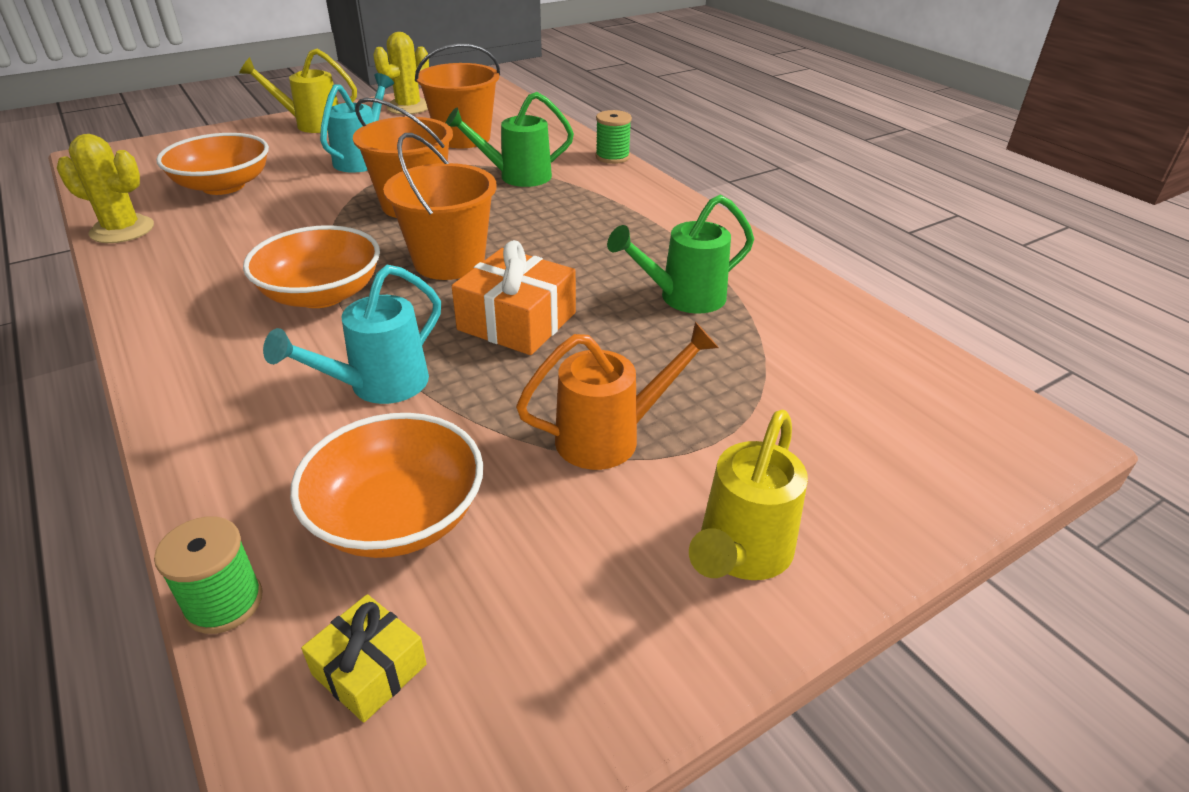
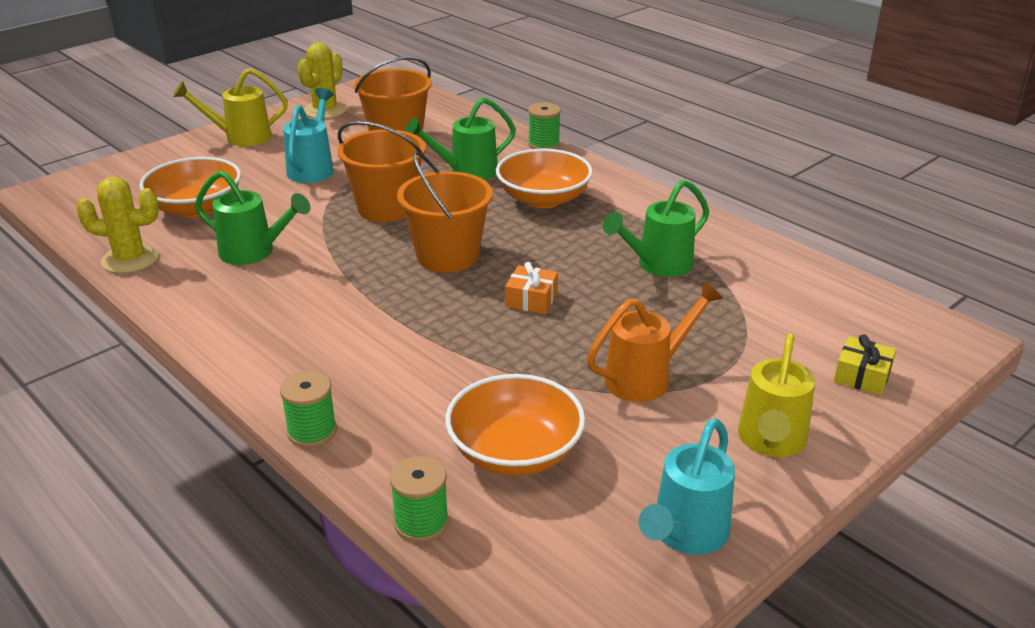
camera: 10 degrees left, 5 degrees down
orange bowl [243,225,380,308] -> orange bowl moved to [496,149,593,208]
turquoise watering can [263,265,441,404] -> turquoise watering can moved to [638,418,735,555]
yellow gift [301,594,427,723] -> yellow gift moved to [834,335,896,395]
orange gift [452,240,576,355] -> orange gift [505,262,558,314], size x0.57
none -> green watering can [195,170,310,265]
none -> green spool [280,371,337,448]

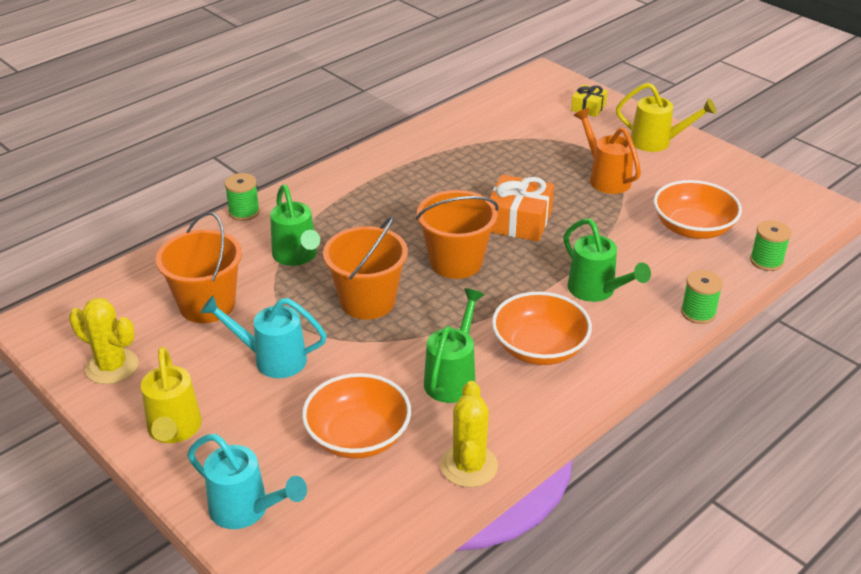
camera: 90 degrees left, 5 degrees up
orange bowl [496,149,593,208] -> orange bowl moved to [492,291,592,365]
orange gift [505,262,558,314] -> orange gift [490,175,554,241], size x1.74
green watering can [603,179,709,277] -> green watering can moved to [564,219,651,302]
turquoise watering can [638,418,735,555] -> turquoise watering can moved to [187,434,307,529]

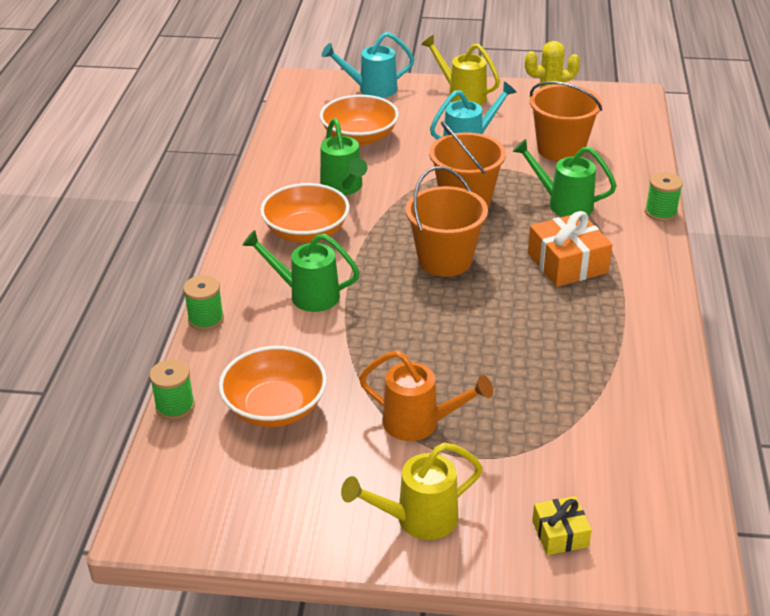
camera: 140 degrees right, 0 degrees up
yellow cactus [440,381,498,487] -> none
orange gift [490,175,554,241] -> orange gift moved to [528,211,612,287]

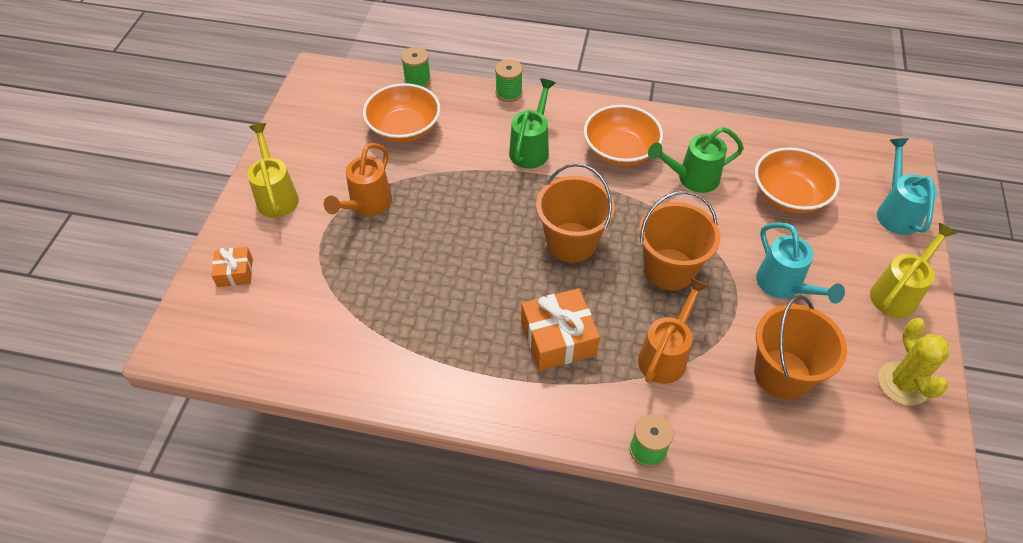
camera: 95 degrees right, 15 degrees up
green watering can [513,139,617,217] -> orange watering can [638,278,709,384]
yellow gift [532,496,592,555] -> orange gift [211,247,253,287]

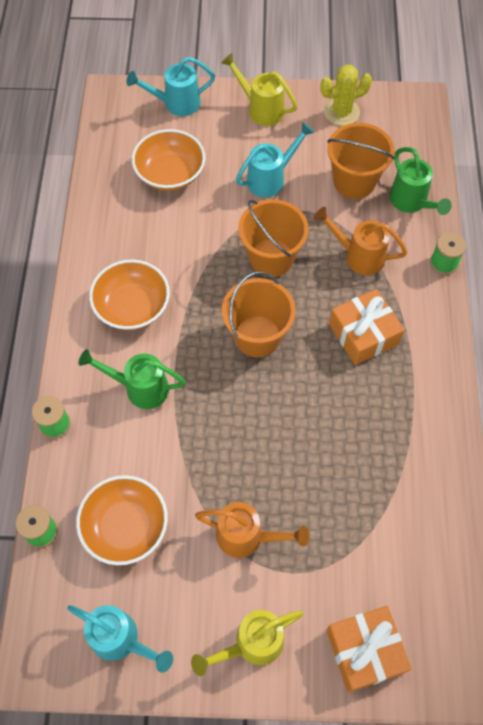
camera: 100 degrees left, 10 degrees up
orange gift [211,247,253,287] -> orange gift [326,606,412,692], size x1.74
green watering can [648,127,744,193] -> green watering can moved to [389,147,452,215]
none -> turquoise watering can [67,605,173,673]

